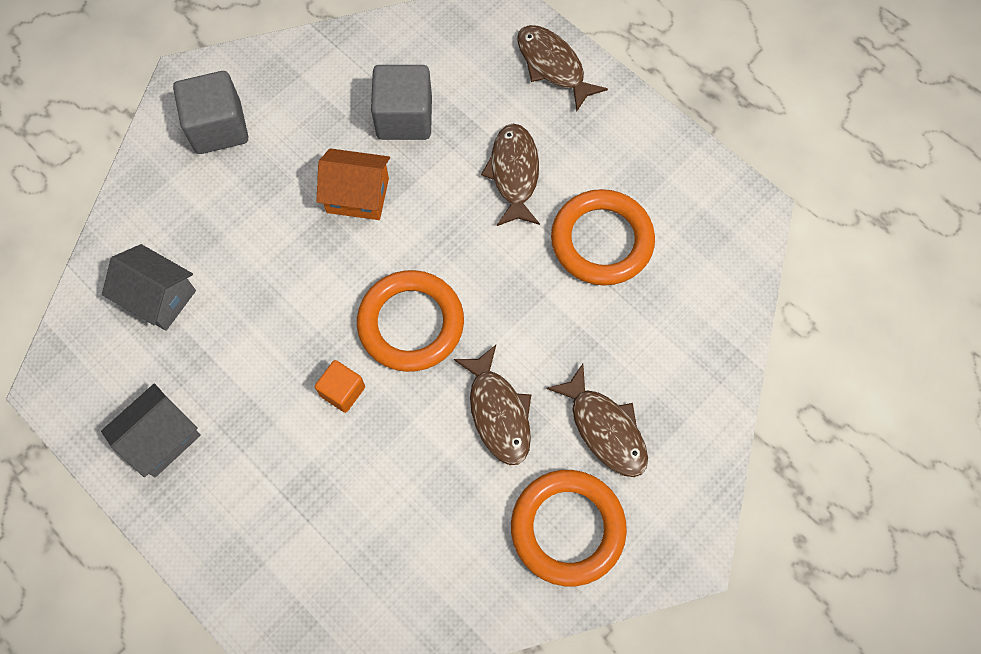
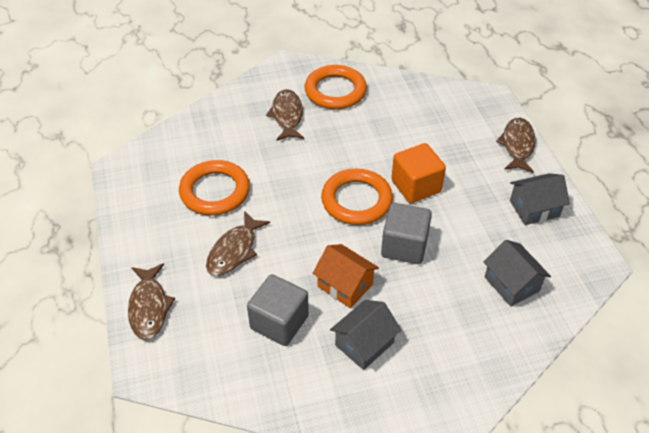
camera: 150 degrees left, 20 degrees down
grey cube [173,71,248,154] -> grey cube moved to [381,203,432,264]
orange cube [315,360,365,413] -> orange cube [391,143,446,203], size x1.74
brown fish [454,345,531,465] -> brown fish moved to [496,118,536,173]
none -> grey house [330,300,401,370]

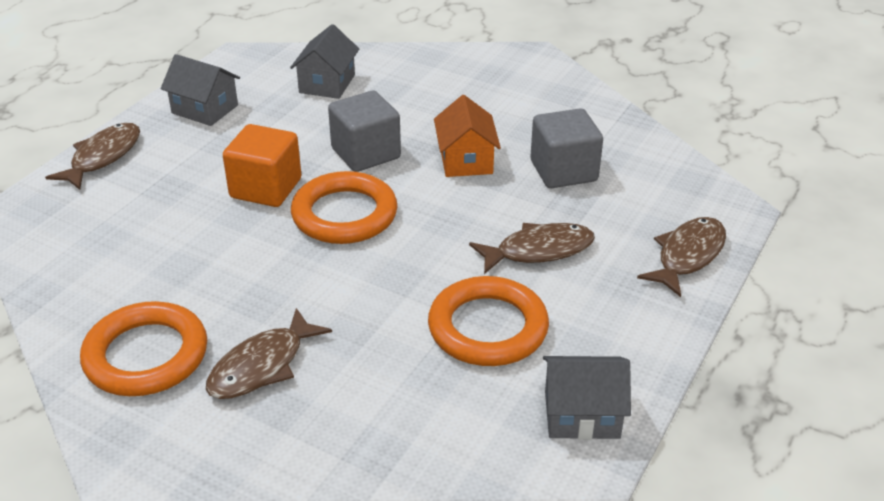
camera: 135 degrees left, 10 degrees down
grey house [330,300,401,370] -> grey house moved to [543,356,631,440]
brown fish [496,118,536,173] -> brown fish turned 150 degrees clockwise [45,123,140,190]

